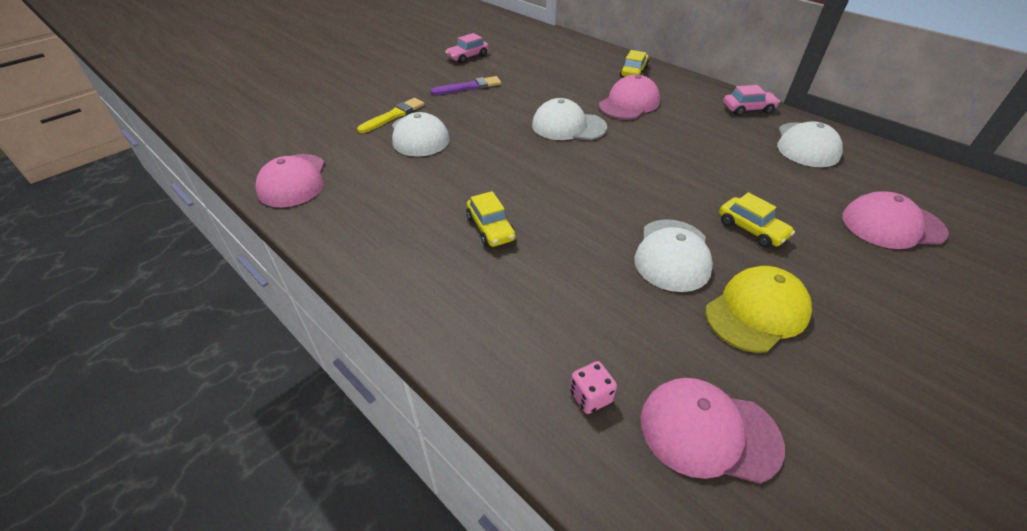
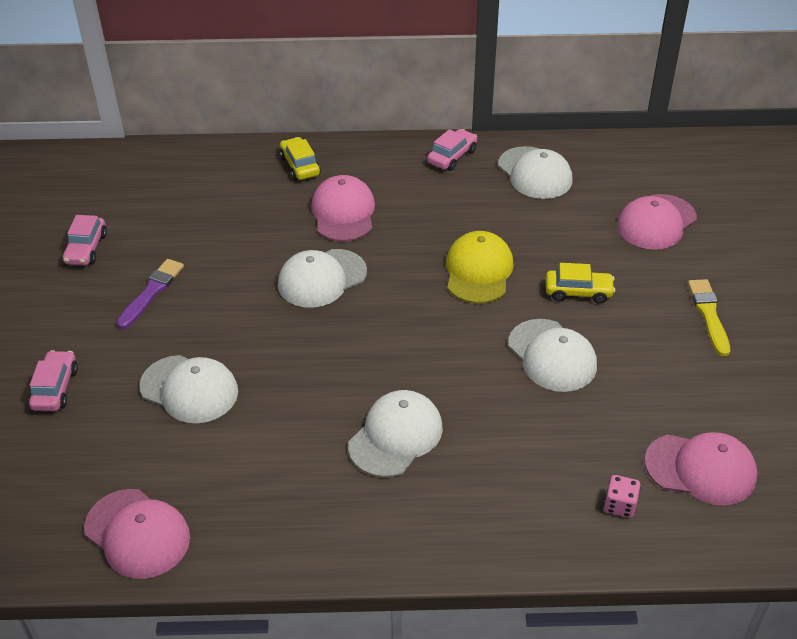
camera: 45 degrees left, 0 degrees up
yellow brush [357,98,424,133] -> yellow brush moved to [688,279,730,357]
yellow car [466,191,516,247] -> white cap [348,390,443,477]
pink cap [640,378,785,484] -> pink cap turned 135 degrees counterclockwise [644,432,757,506]
yellow cap [705,266,812,353] -> yellow cap moved to [446,231,514,303]
none -> pink car [29,350,78,411]

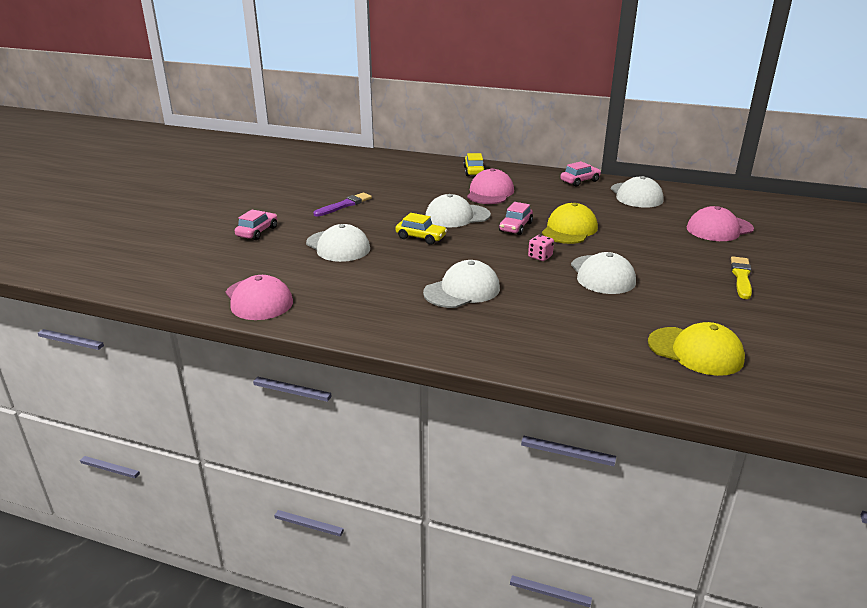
camera: 20 degrees right, 15 degrees down
pink car [63,215,107,265] -> pink car moved to [499,202,533,235]
yellow car [546,263,615,304] -> yellow car moved to [395,213,447,245]
pink dice [604,475,641,518] -> pink dice moved to [528,235,554,261]
pink cap [644,432,757,506] -> yellow cap [648,322,745,376]

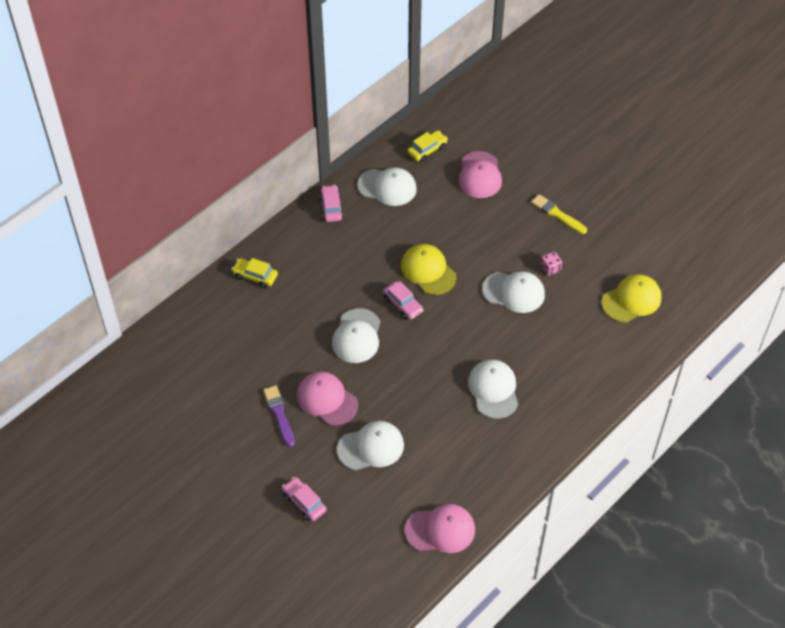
camera: 65 degrees left, 25 degrees up
yellow car [395,213,447,245] -> yellow car moved to [407,131,448,162]
pink cap [467,168,514,204] -> pink cap moved to [297,372,358,426]
pink dice [528,235,554,261] -> pink dice moved to [541,252,562,276]

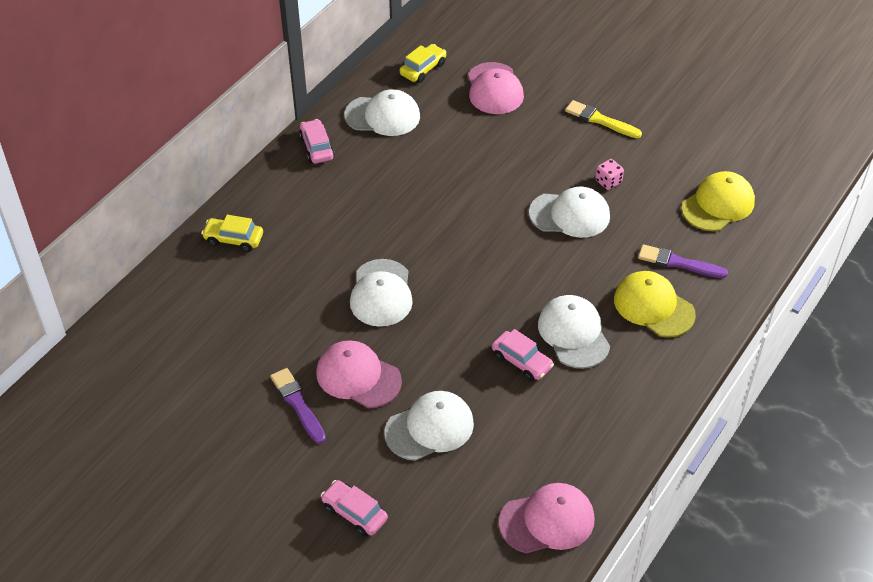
camera: 10 degrees left, 5 degrees down
pink car [383,281,423,320] -> pink car moved to [492,329,554,381]
yellow cap [401,244,456,295] -> yellow cap moved to [614,271,696,338]
none -> purple brush [638,244,728,278]

